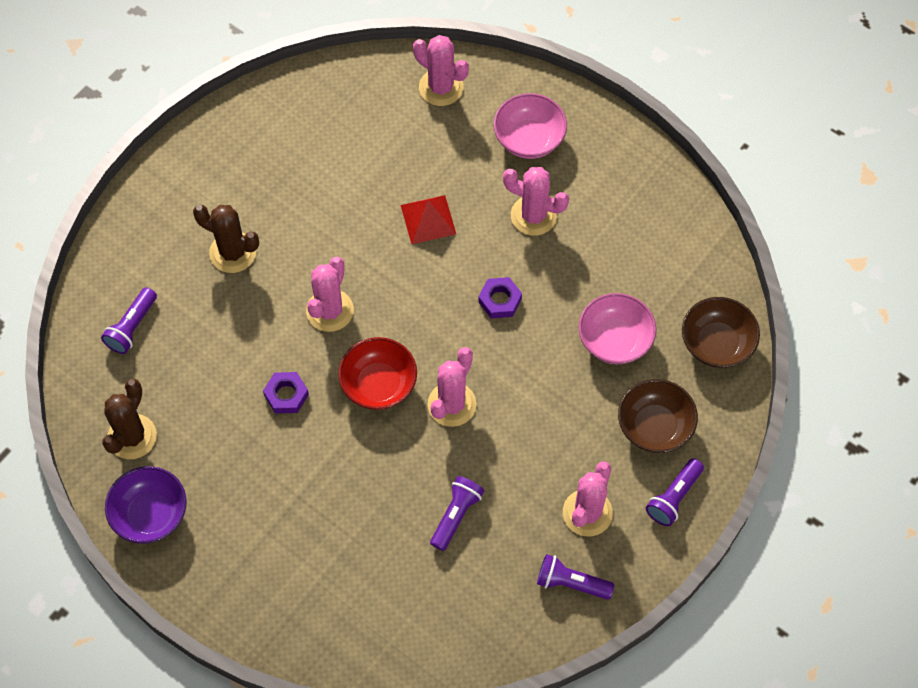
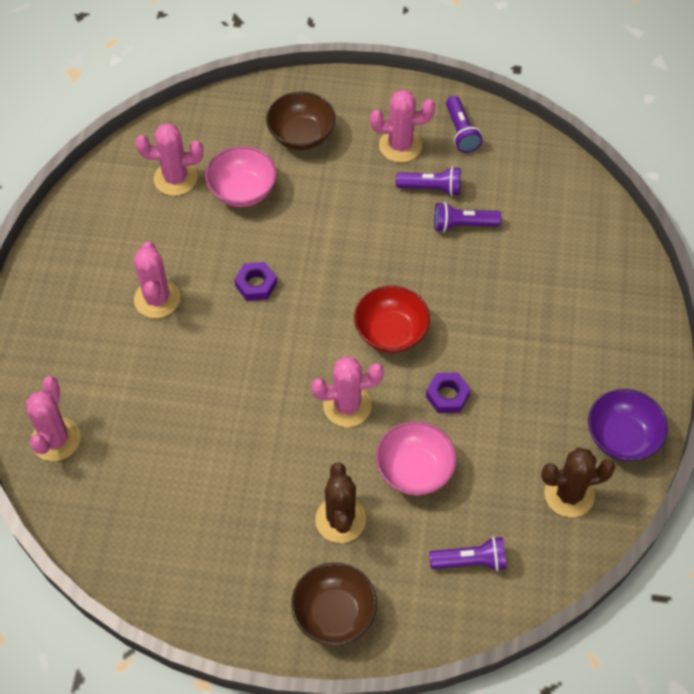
camera: 120 degrees left, 5 degrees down
red pyramid [401,195,456,244] -> none
pink cactus [428,347,476,427] -> pink cactus moved to [135,123,203,196]
pink bowl [494,93,567,159] -> pink bowl moved to [376,421,457,496]
purple flashlight [646,458,704,526] -> purple flashlight moved to [396,167,461,196]
brown bowl [682,297,760,368] -> brown bowl moved to [291,562,377,646]

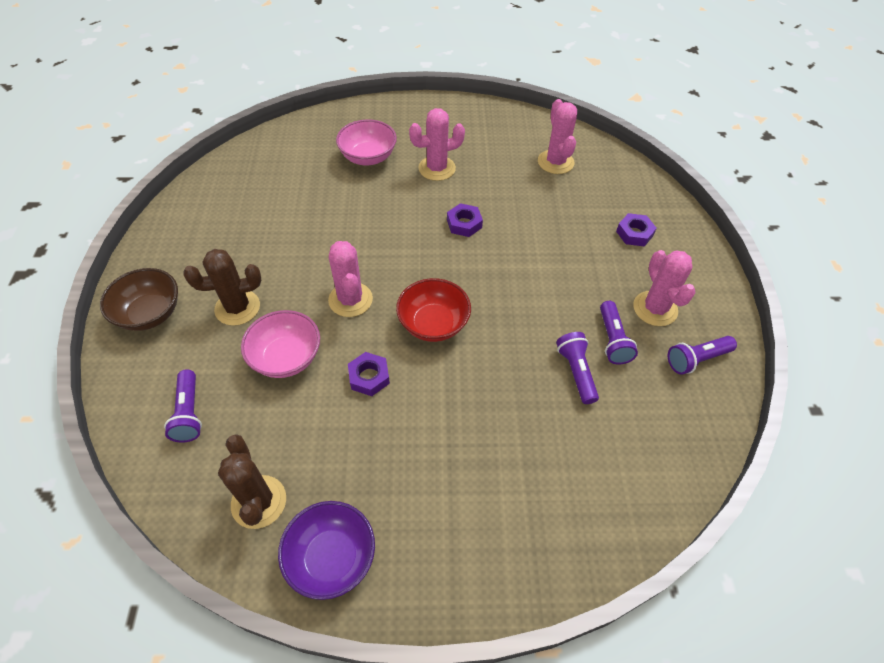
camera: 80 degrees right, 5 degrees down
pink cactus [26,376,81,461] -> none
pink bowl [205,146,277,207] -> pink bowl moved to [336,119,397,165]
brown bowl [266,91,335,150] -> purple nut [616,213,657,247]

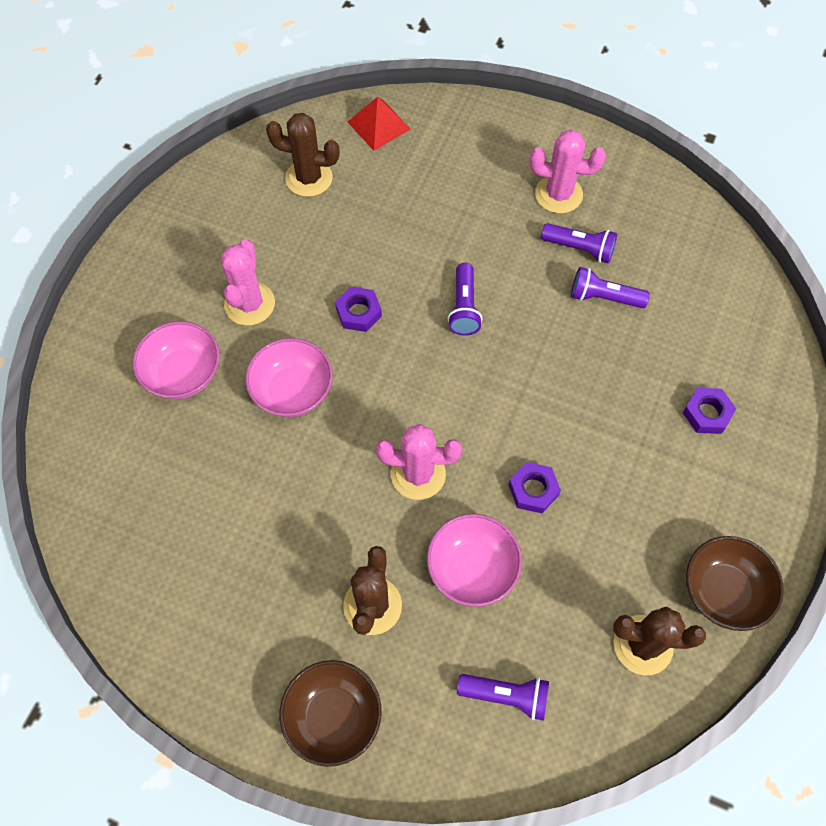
camera: 65 degrees left, 10 degrees up
purple bowl [278,501,375,600] -> brown bowl [686,536,784,631]
red bowl [396,278,471,342] -> none
pink cactus [538,99,577,174] -> brown cactus [266,113,340,197]
purple nut [616,213,657,247] -> purple nut moved to [683,388,736,434]
purple flashlight [668,336,737,375] -> purple flashlight moved to [448,263,482,336]
none -> pink bowl [245,338,333,417]
none -> red pyramid [348,97,411,151]

